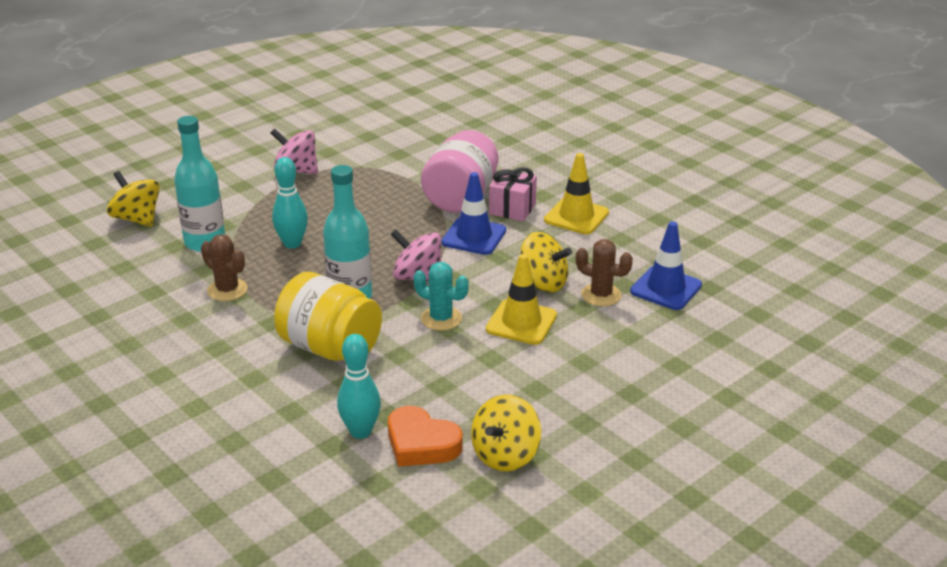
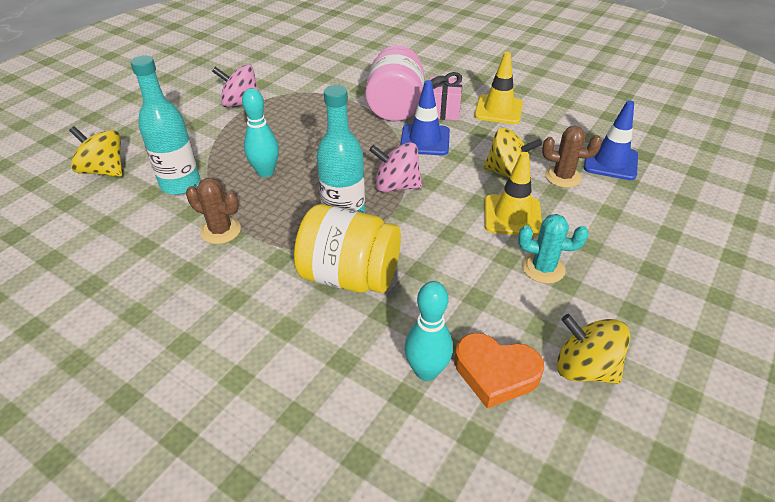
camera: 15 degrees left, 10 degrees up
turquoise cactus [413,262,469,331] -> turquoise cactus moved to [518,214,588,284]
yellow spinning top [471,395,541,471] -> yellow spinning top turned 105 degrees clockwise [557,314,630,384]

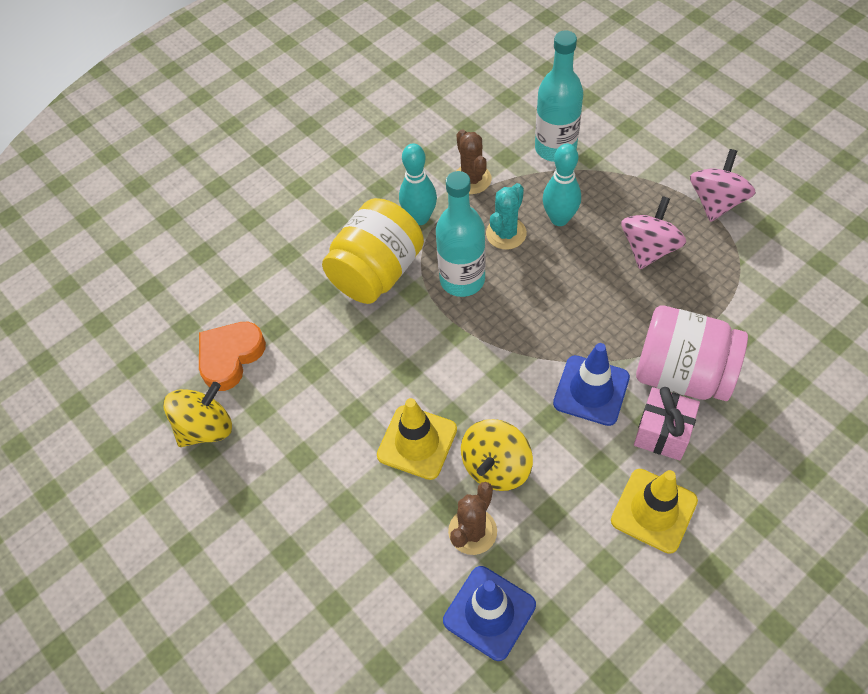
camera: 110 degrees right, 15 degrees up
yellow spinning top [69,126,122,177] -> none
brown cactus [186,178,241,244] -> brown cactus turned 60 degrees counterclockwise [456,129,491,194]
pink spinning top [369,142,422,193] -> pink spinning top moved to [621,196,686,269]
turquoise bowling pin [405,281,453,381] -> turquoise bowling pin moved to [399,143,437,225]
turquoise cactus [518,214,588,284] -> turquoise cactus moved to [486,183,527,250]

